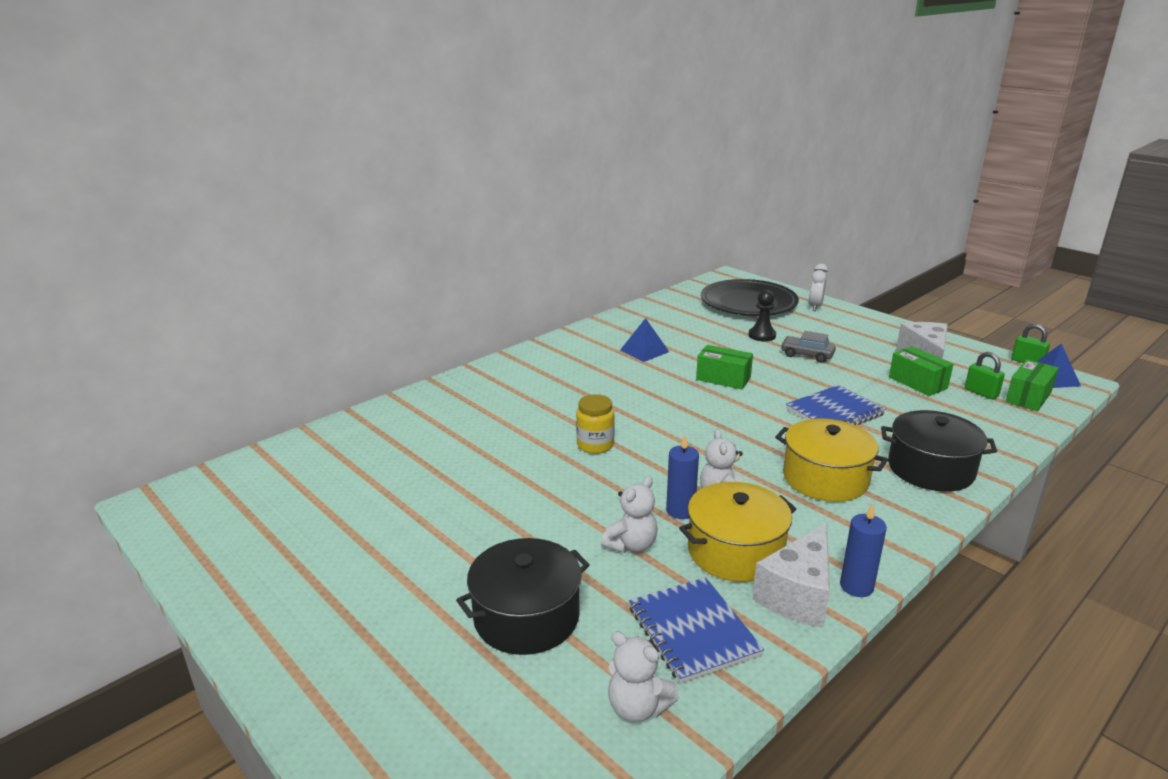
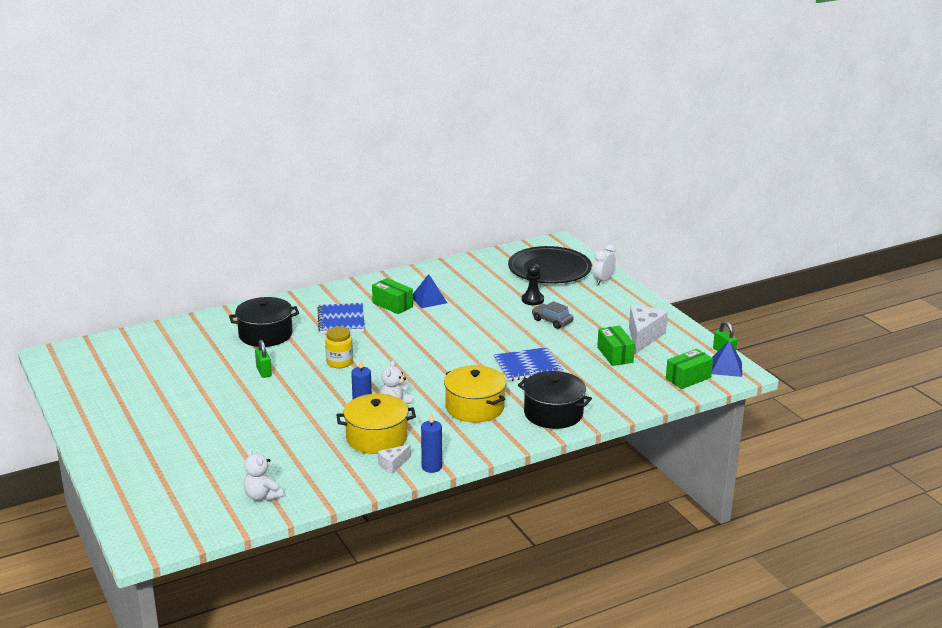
camera: 15 degrees right, 0 degrees up
black pot [456,538,590,655] -> black pot moved to [229,297,299,347]
white teddy bear [601,476,658,553] -> none
blue notebook [629,577,764,683] -> blue notebook moved to [317,303,365,334]
green box [696,345,753,389] -> green box moved to [372,278,413,314]
white cheese [752,523,830,628] -> white cheese [378,444,411,474], size x0.53
green padlock [965,352,1005,399] -> green padlock moved to [255,340,272,378]

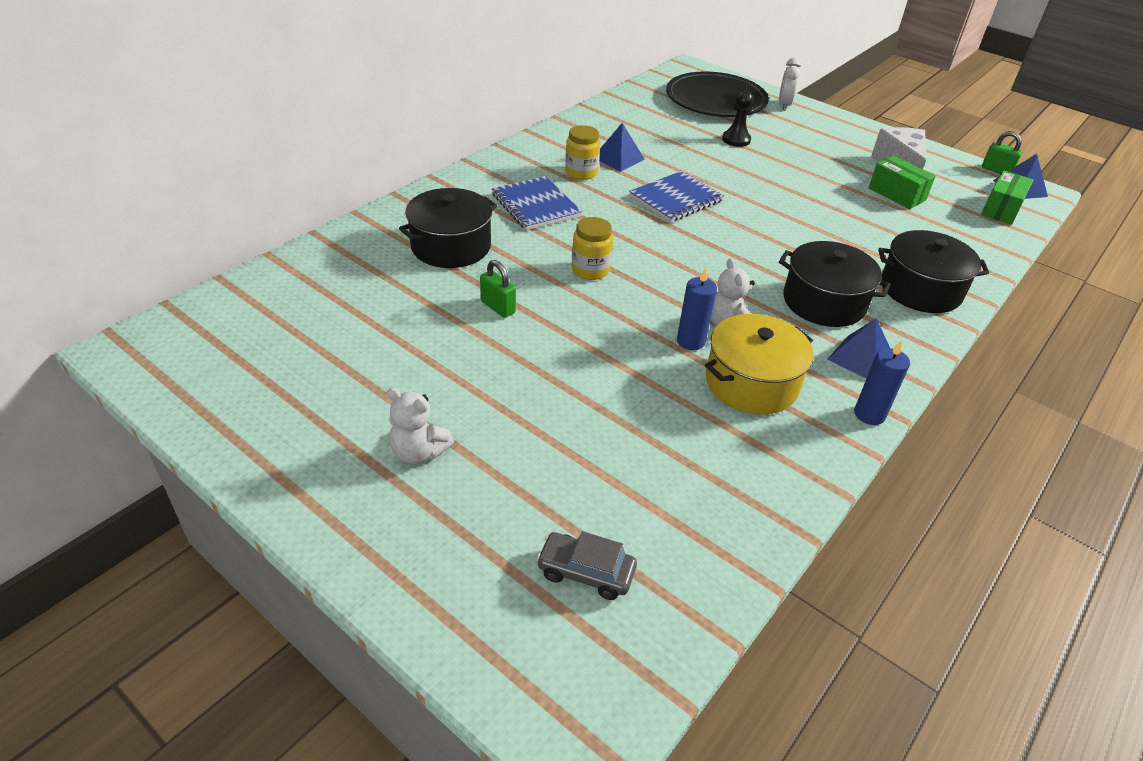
camera: 25 degrees left, 15 degrees up
white teddy bear [243,449,283,501] -> white teddy bear moved to [387,388,454,464]
green box [372,278,413,314] -> yellow jar [565,125,600,180]
white cheese [378,444,411,474] -> none
yellow pot [444,365,506,423] -> black pot [779,241,890,327]
blue notebook [494,347,563,381] -> blue notebook moved to [629,171,724,222]
grey car [532,301,573,329] -> grey car moved to [536,531,637,600]
none -> blue pyramid [827,318,890,379]

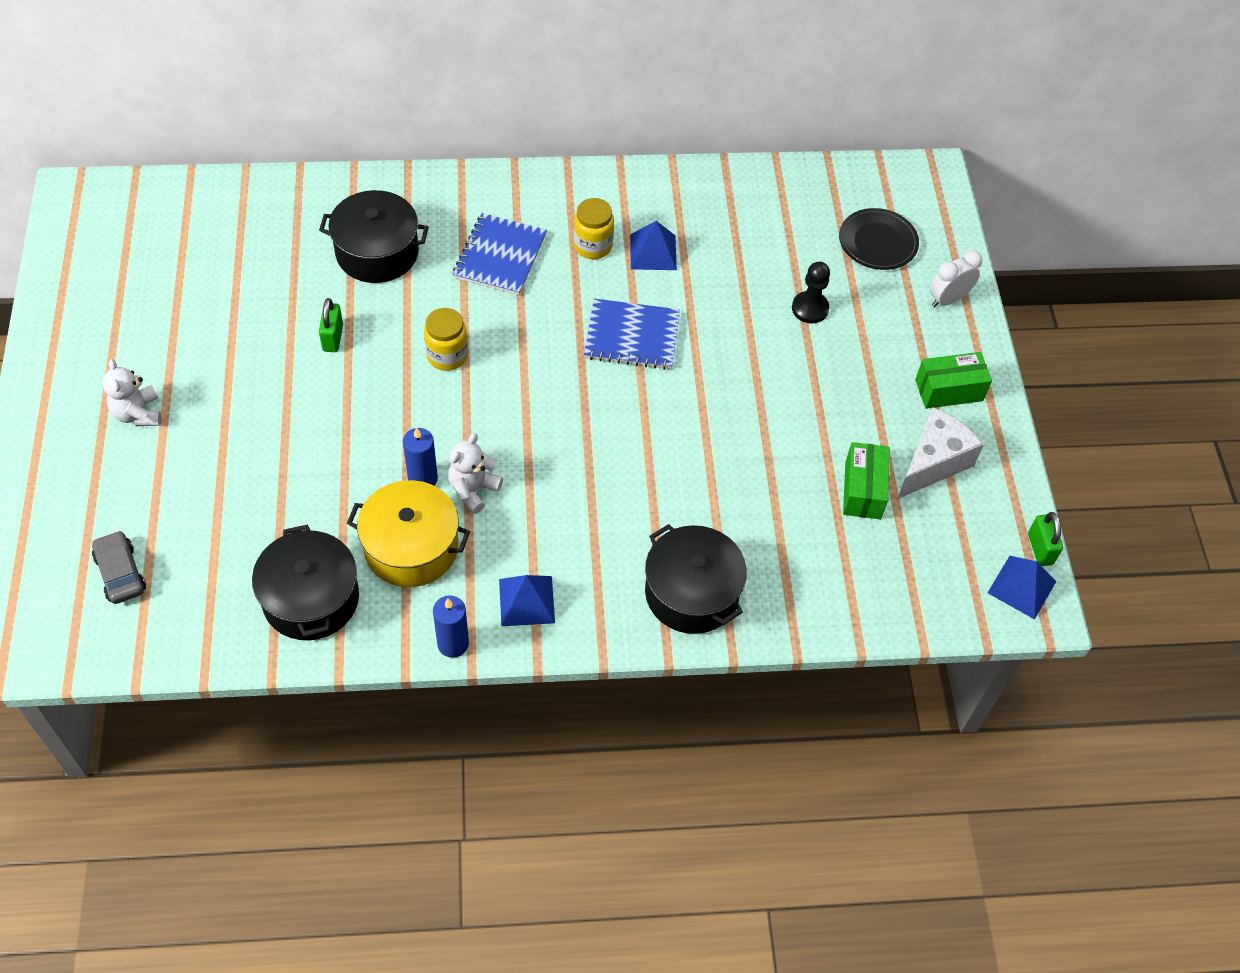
camera: 45 degrees right, 15 degrees up
black plate [666,71,769,117] -> black plate [839,208,919,270], size x0.57
black pot [779,241,890,327] -> black pot moved to [252,525,359,640]
green box [981,170,1033,225] -> green box moved to [915,352,992,409]

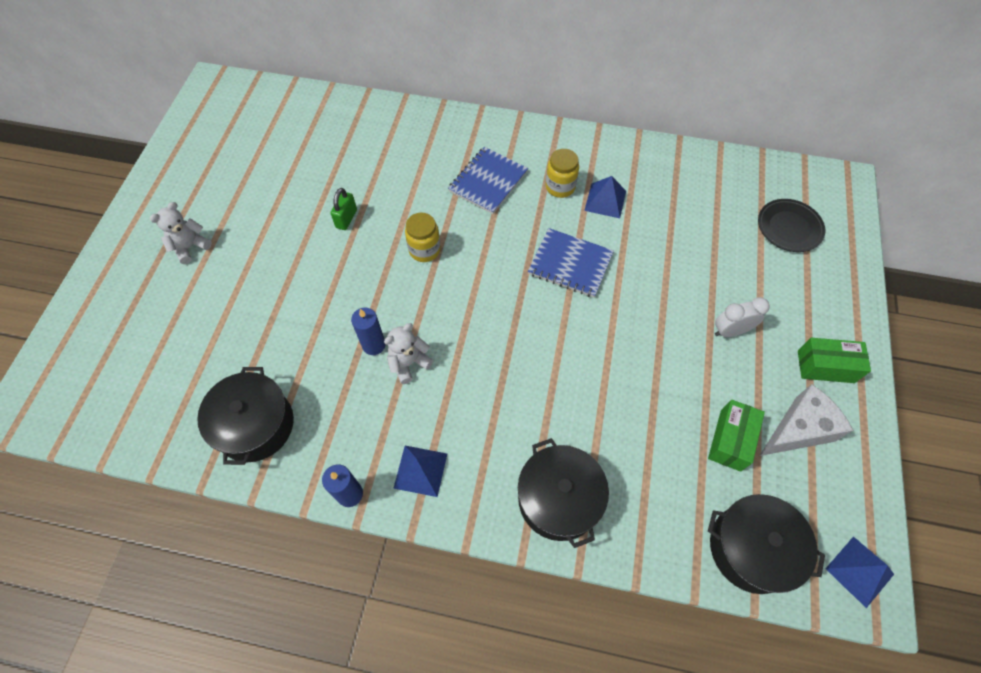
camera: 20 degrees right, 5 degrees up
grey car [92,530,146,604] -> none
white teddy bear [102,359,162,426] -> white teddy bear turned 45 degrees clockwise [150,202,212,264]
black pot [319,190,429,283] -> black pot moved to [708,494,825,594]
yellow pot [347,480,470,587] -> none
black pawn [792,262,830,324] -> none
white clock [930,250,982,307] -> white clock moved to [715,297,770,337]
green padlock [1028,512,1063,566] -> none

